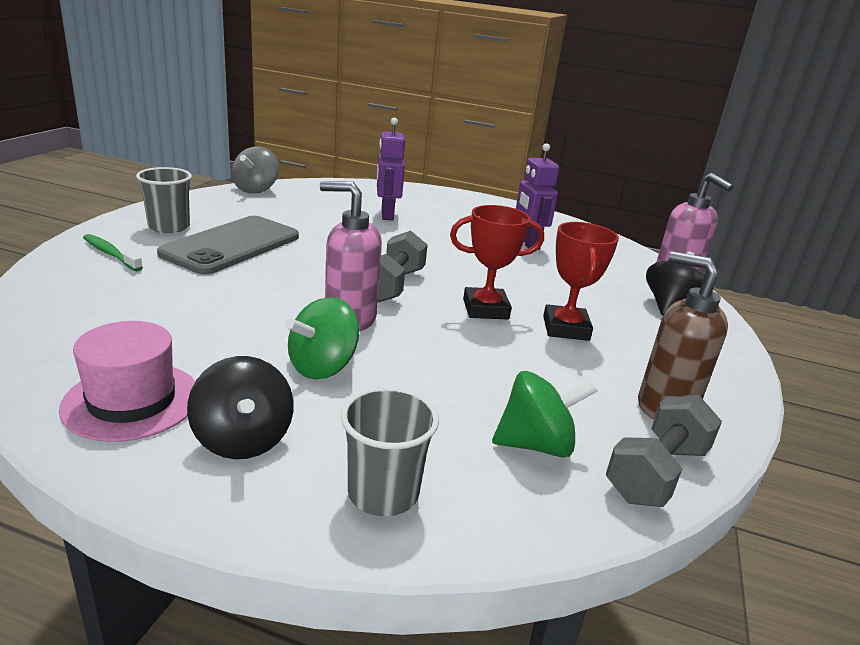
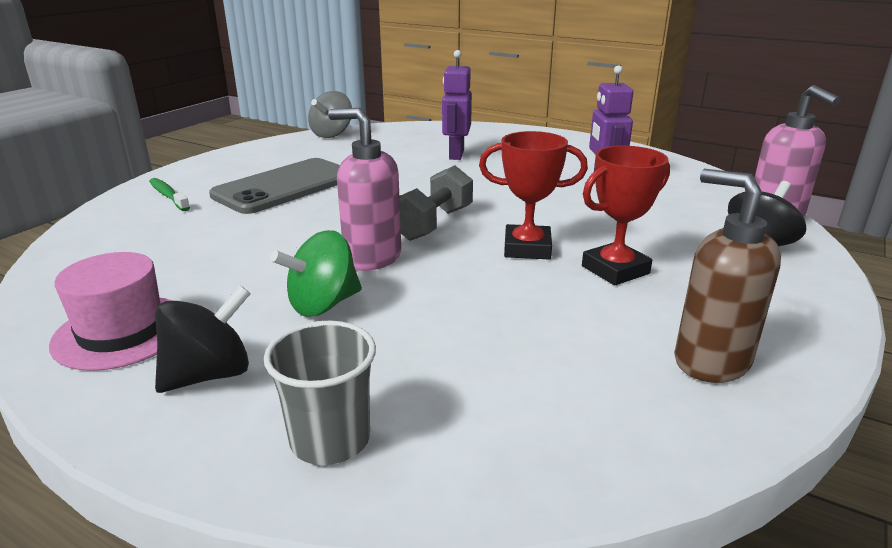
camera: 15 degrees right, 0 degrees up
grey cup [136,167,192,233] -> none
black spinning top [187,356,293,459] -> black spinning top turned 120 degrees counterclockwise [155,285,251,393]
green spinning top [492,371,598,458] -> none
red trophy [543,222,619,341] -> red trophy turned 45 degrees clockwise [582,146,670,285]
grey dumbbell [606,395,722,507] -> none

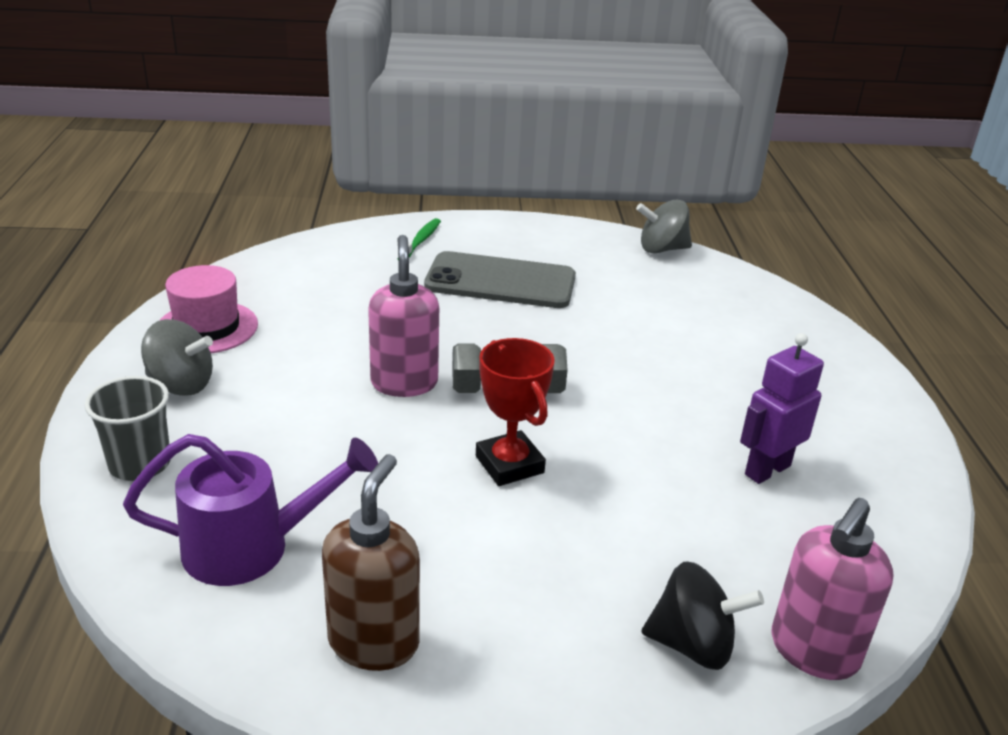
camera: 55 degrees right, 5 degrees up
black spinning top [155,285,251,393] -> grey spinning top [141,319,213,396]
green spinning top [271,230,362,317] -> none
purple robot [442,50,472,160] -> none
red trophy [582,146,670,285] -> none
none -> purple watering can [123,434,378,586]

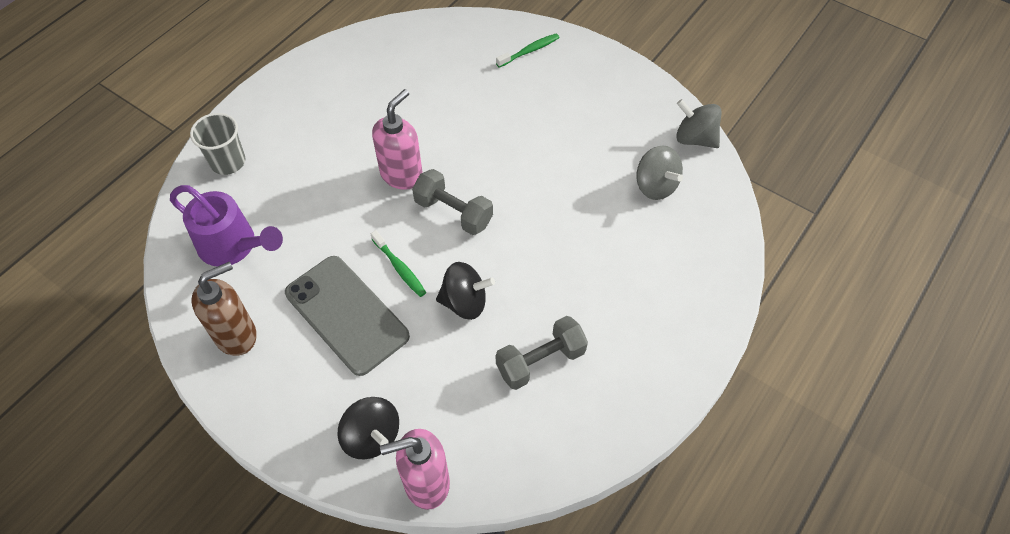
camera: 40 degrees right, 25 degrees up
grey spinning top [141,319,213,396] -> grey spinning top moved to [637,145,683,200]
pink hat [159,265,258,353] -> none
grey phone [424,251,576,308] -> grey phone moved to [285,256,410,376]
red trophy [476,338,555,486] -> green toothbrush [371,230,426,297]
purple robot [740,333,824,484] -> grey dumbbell [496,316,588,390]
none -> black spinning top [436,262,495,320]

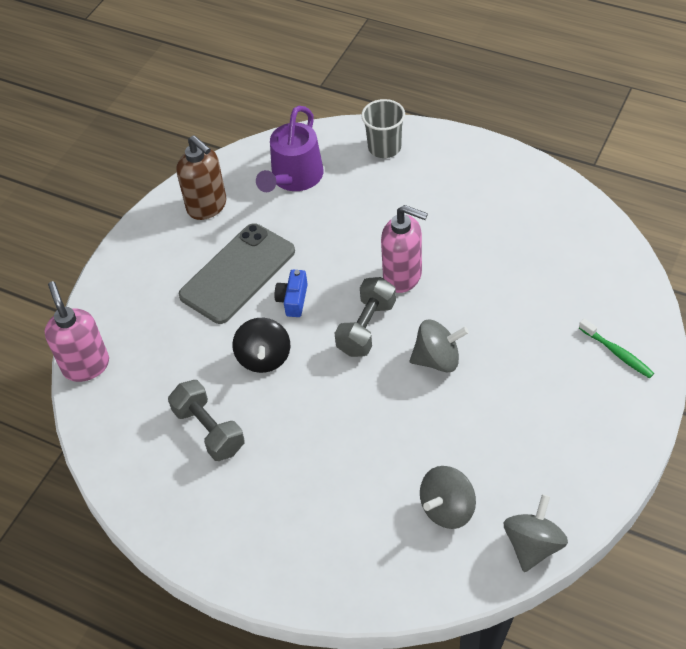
camera: 85 degrees right, 5 degrees down
black spinning top [338,397,399,459] -> none
green toothbrush [371,230,426,297] -> blue camera [274,270,308,317]
none -> grey spinning top [410,320,469,373]

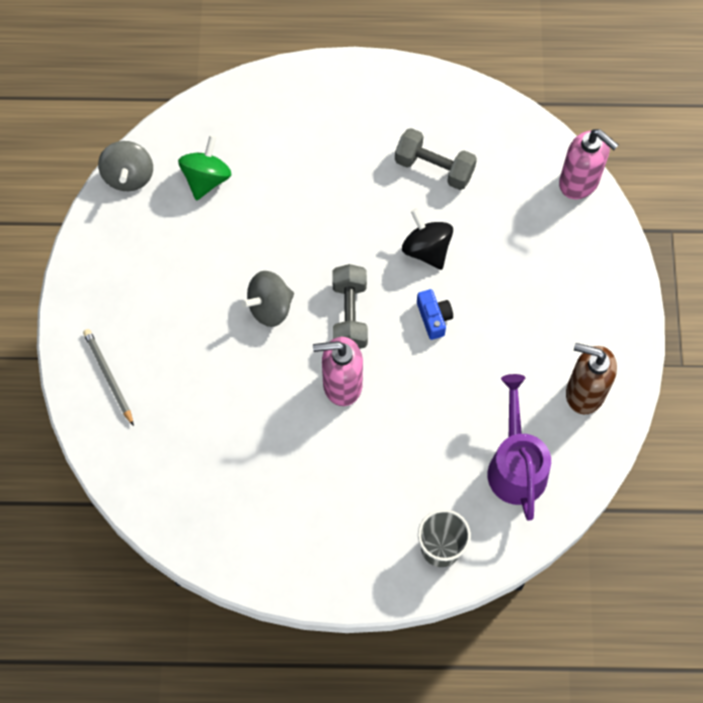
camera: 150 degrees right, 15 degrees up
grey phone [179,223,295,324] -> none
grey spinning top [420,466,476,529] -> green spinning top [178,136,232,201]
green toothbrush [579,319,654,378] -> grey pencil [83,329,134,426]

